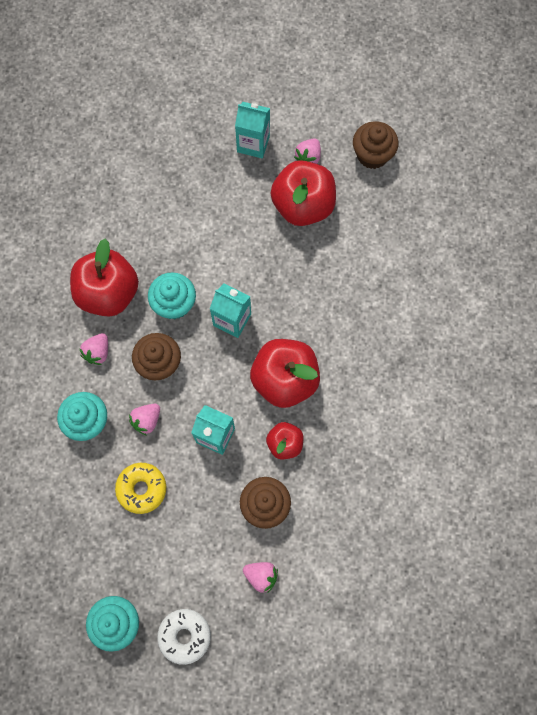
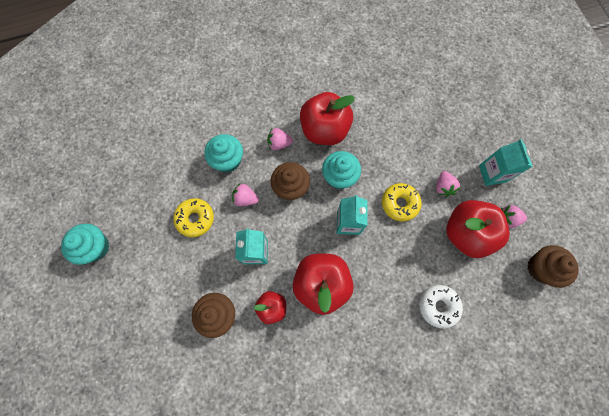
camera: 65 degrees right, 0 degrees up
white donut [157,609,211,665] -> white donut moved to [419,285,463,329]
pink strawberry [243,562,278,593] -> pink strawberry moved to [436,171,461,197]
none -> yellow donut [382,183,422,221]

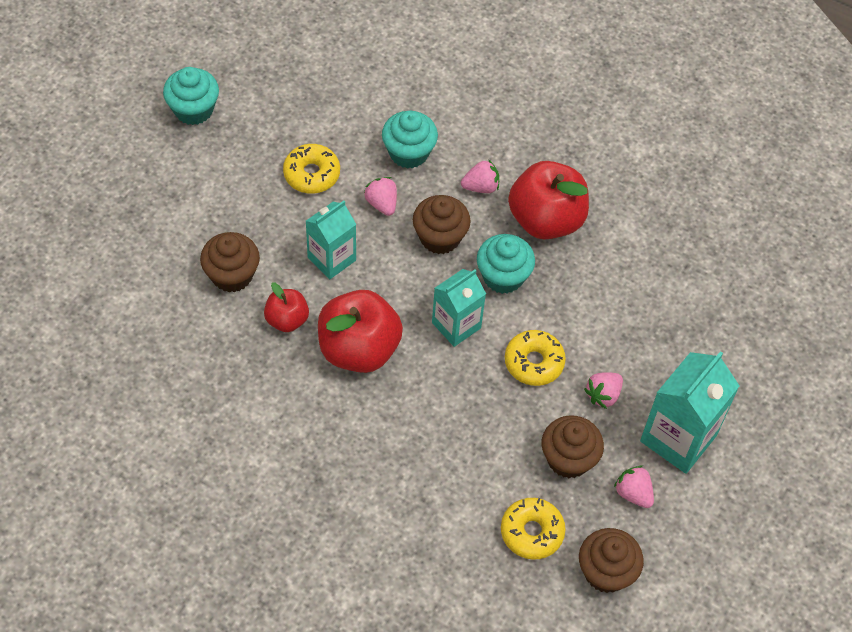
camera: 45 degrees right, 15 degrees down
pink strawberry [267,128,293,150] -> pink strawberry turned 120 degrees clockwise [461,159,499,193]
white donut [419,285,463,329] -> none
red apple [446,200,510,258] -> brown cupcake [542,415,604,478]
turquoise carton [479,139,533,186] -> turquoise carton [640,351,739,474], size x1.53
none -> yellow donut [501,498,566,560]

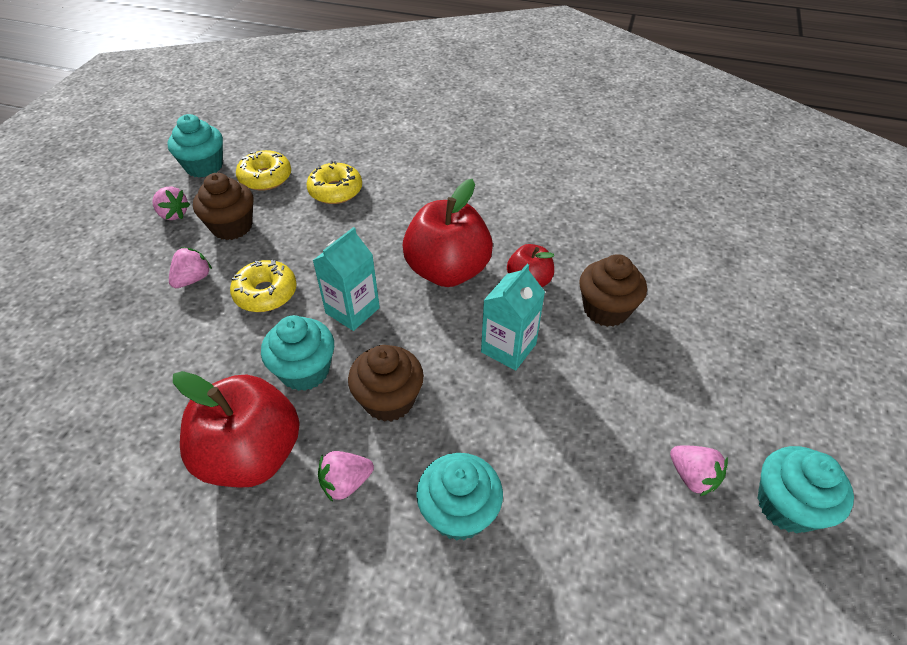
camera: 170 degrees right, 10 degrees down
yellow donut [283,144,340,194] -> yellow donut moved to [306,161,362,204]
pink strawberry [364,177,397,216] -> pink strawberry moved to [670,445,728,496]
brown cupcake [579,528,644,593] -> turquoise cupcake [167,114,223,178]
turquoise carton [640,351,739,474] -> none

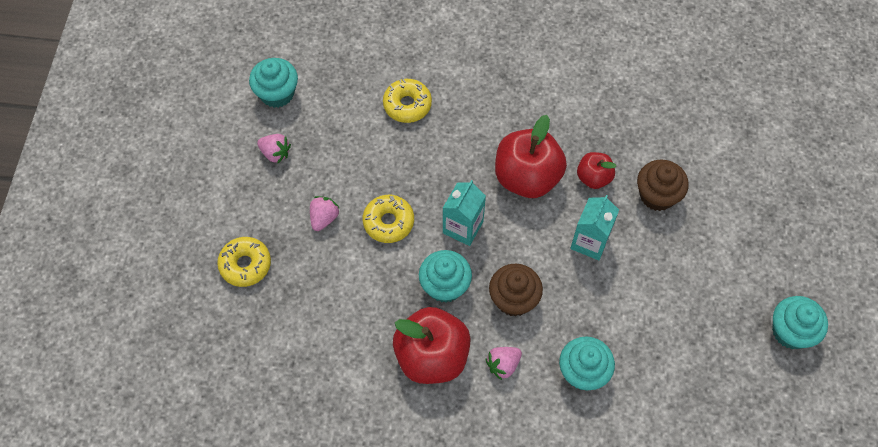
camera: 10 degrees left, 15 degrees up
brown cupcake [193,173,253,240] -> none
yellow donut [236,150,291,191] -> yellow donut moved to [217,237,271,287]
pink strawberry [670,445,728,496] -> none

